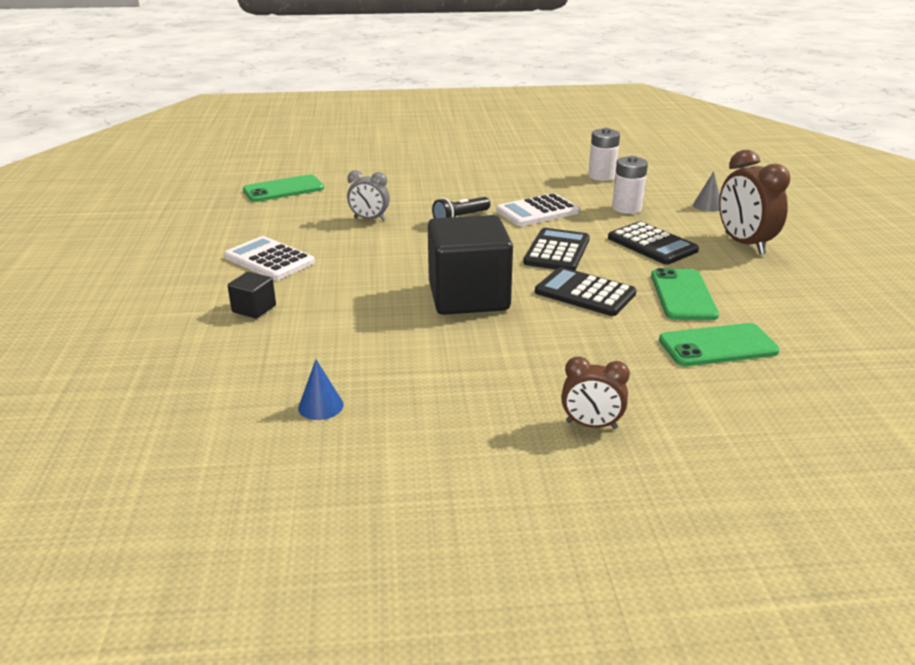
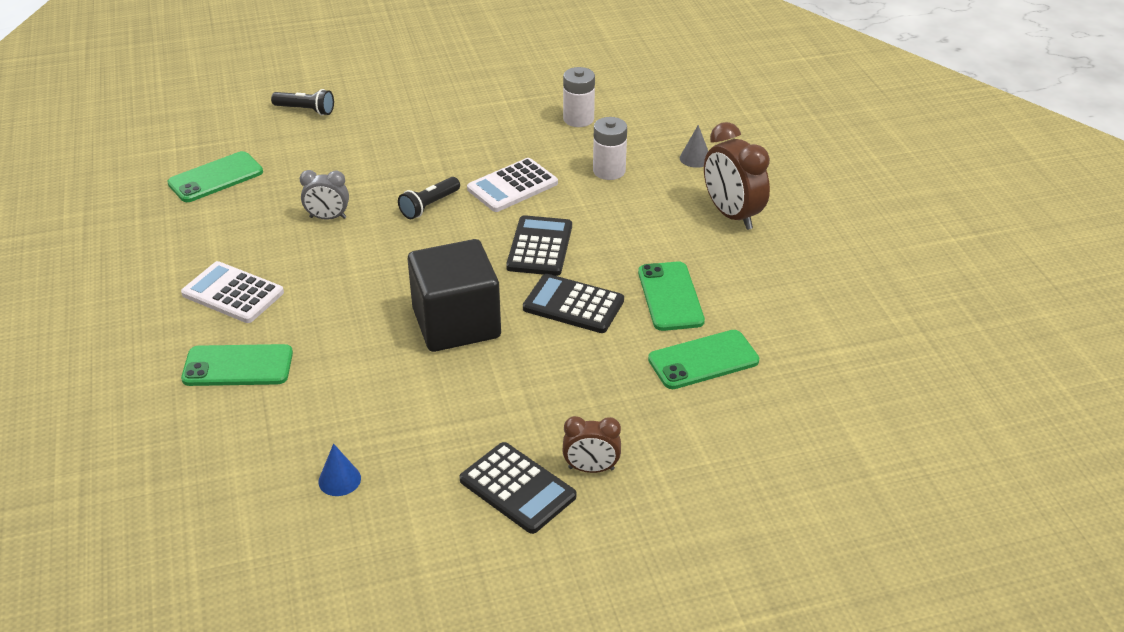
camera: 10 degrees left, 10 degrees up
black cube [228,272,276,318] -> green phone [181,344,293,386]
black calculator [608,221,699,265] -> black calculator moved to [459,442,576,534]
none -> black flashlight [271,89,334,116]

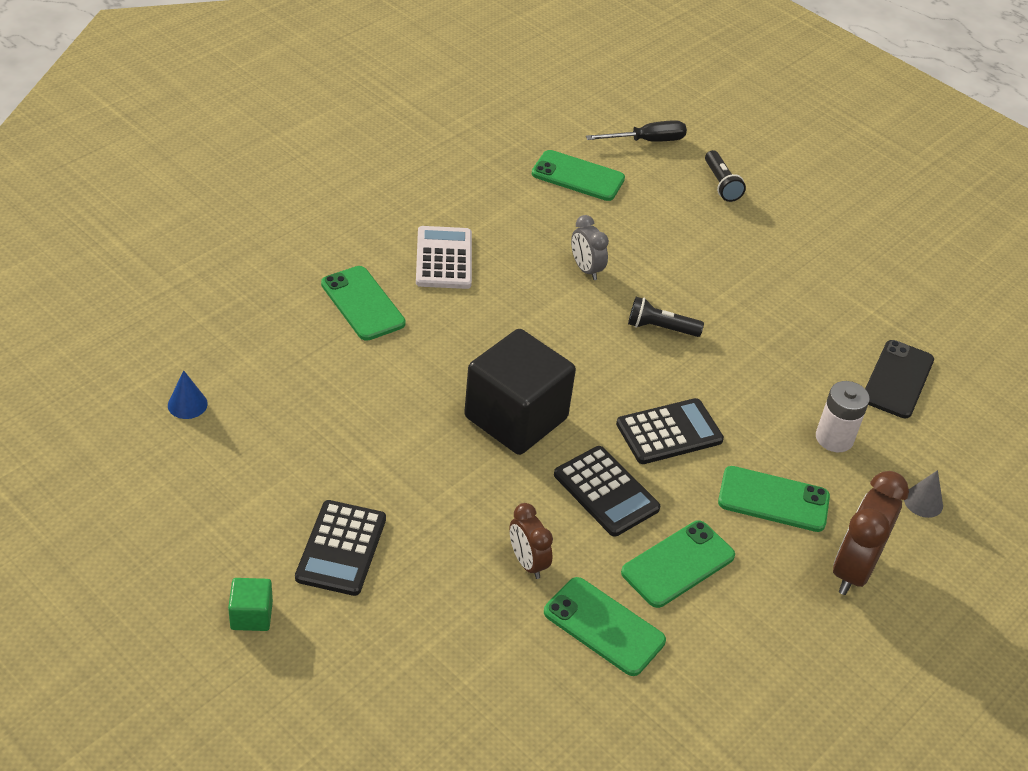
camera: 55 degrees right, 5 degrees up
blue cone [318,443,361,496] -> blue cone moved to [168,370,208,419]
white calculator [467,158,558,212] -> none
black calculator [523,274,624,333] -> black calculator turned 150 degrees clockwise [554,446,660,537]
brown clock [562,416,621,473] -> brown clock moved to [509,503,553,579]
white battery [563,67,595,127] -> black phone [865,340,934,418]
none -> green cube [228,578,273,631]
none -> black screwdriver [586,120,687,142]
none -> green phone [718,466,830,532]

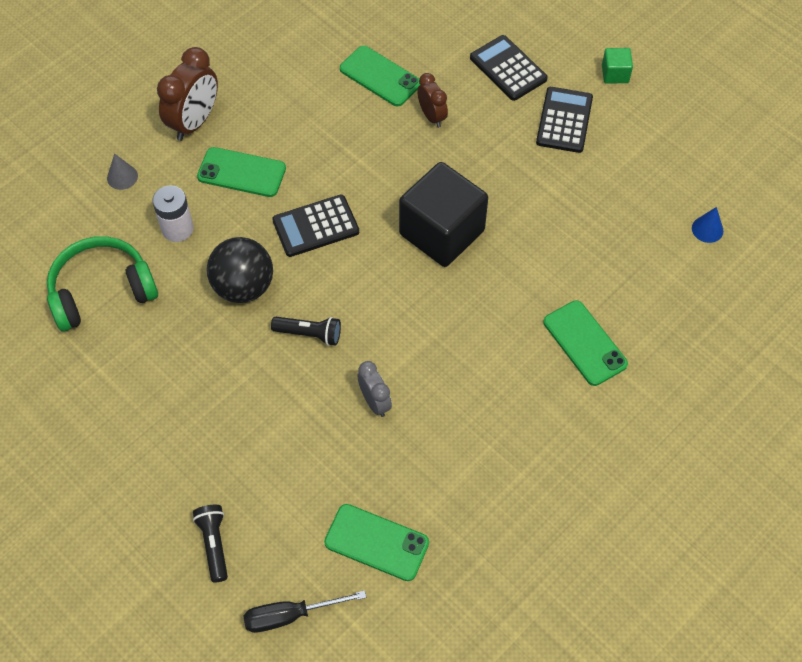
camera: 175 degrees left, 15 degrees up
white calculator [416,226,472,289] -> none
black calculator [554,446,660,537] -> black calculator moved to [470,35,548,101]
green phone [621,521,735,608] -> none
black phone [865,340,934,418] -> green headphones [47,236,158,331]
none -> black ball [207,237,273,303]

